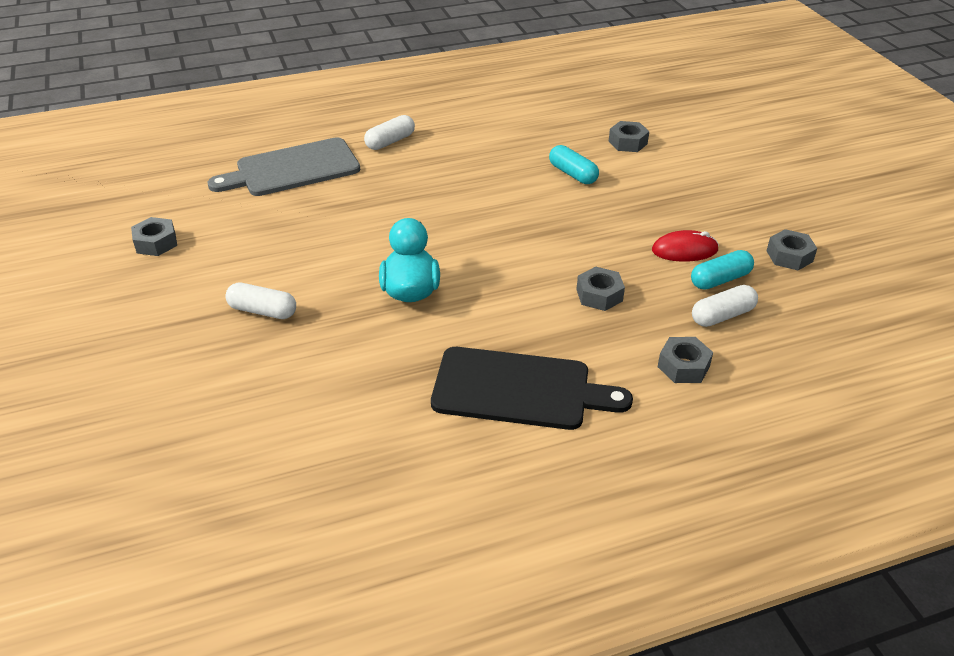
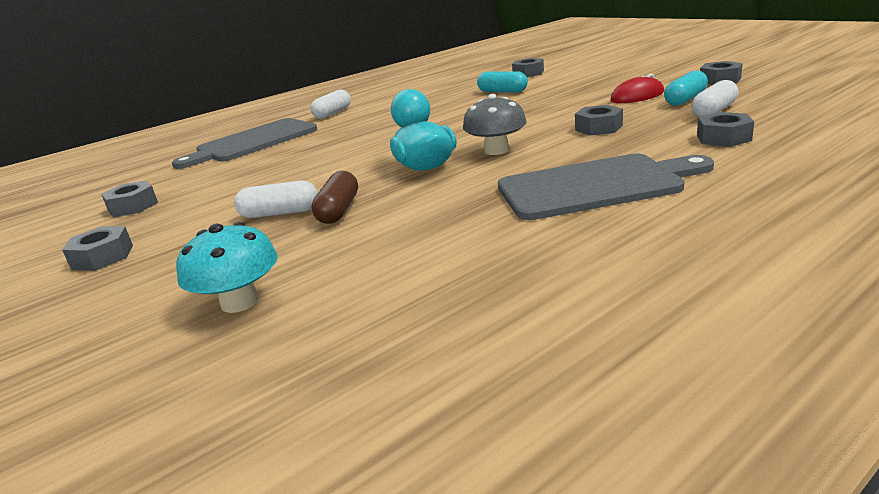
camera: 15 degrees left, 15 degrees down
black cutting board [431,347,633,430] -> grey cutting board [498,154,714,220]
none -> grey nut [62,226,133,271]
none -> turquoise mushroom [176,222,278,313]
none -> brown capsule [311,171,358,224]
none -> grey mushroom [463,94,527,155]

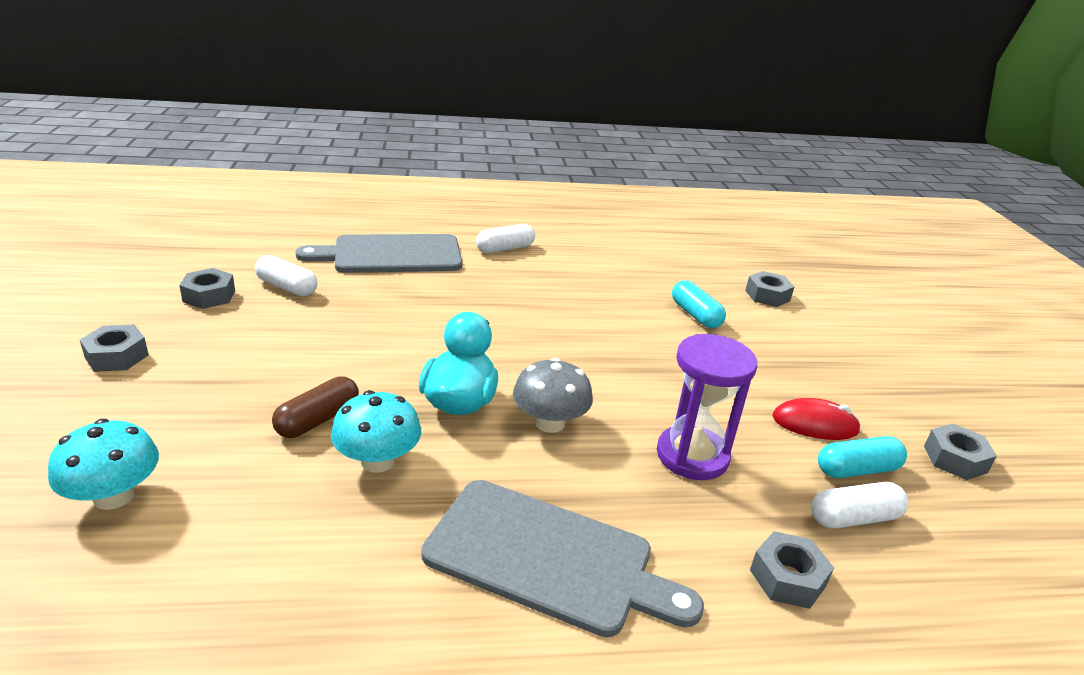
camera: 25 degrees right, 5 degrees up
white capsule [234,181,318,218] -> white capsule moved to [255,255,317,296]
grey nut [575,105,623,135] -> purple hourglass [657,334,757,480]
none -> turquoise mushroom [331,390,421,473]

